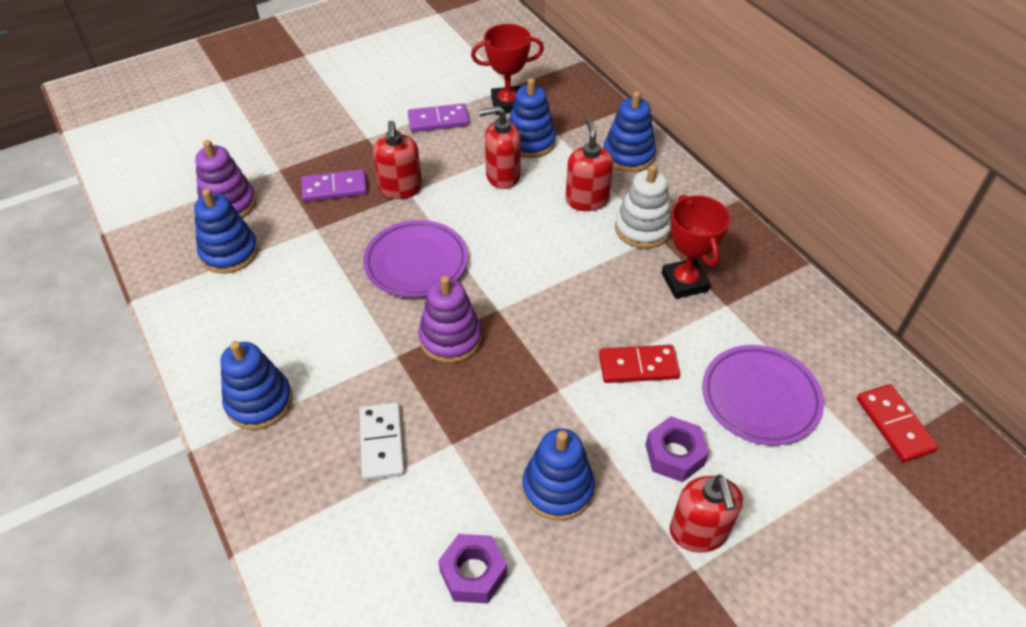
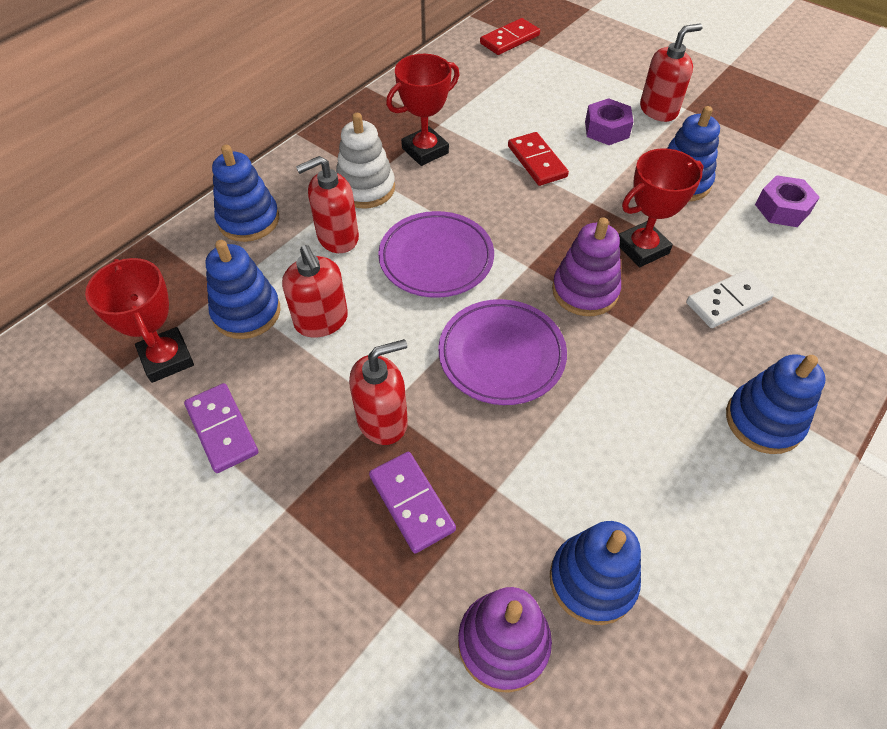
camera: 110 degrees left, 5 degrees up
purple plate [702,345,824,445] -> purple plate moved to [378,211,494,298]
none -> red trophy [619,148,703,267]

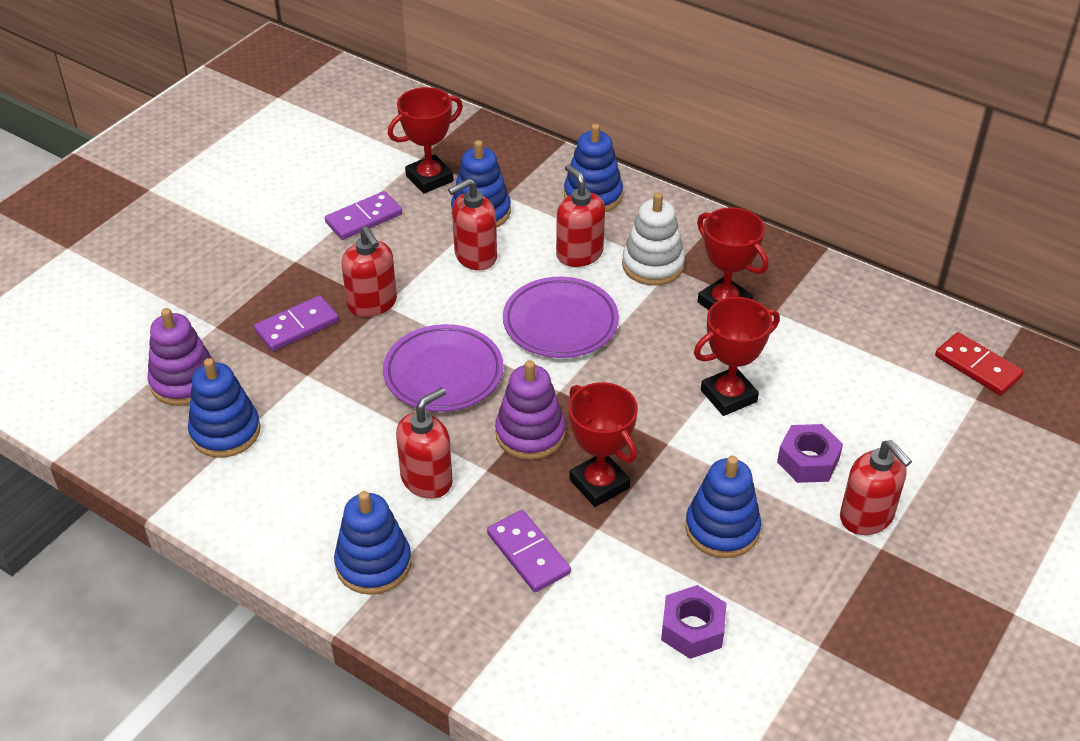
camera: 85 degrees right, 10 degrees down
red domino [508,132,569,186] -> red trophy [694,297,780,416]
white domino [686,269,774,328] -> purple domino [487,510,571,592]
none -> red soap dispenser [396,387,453,499]

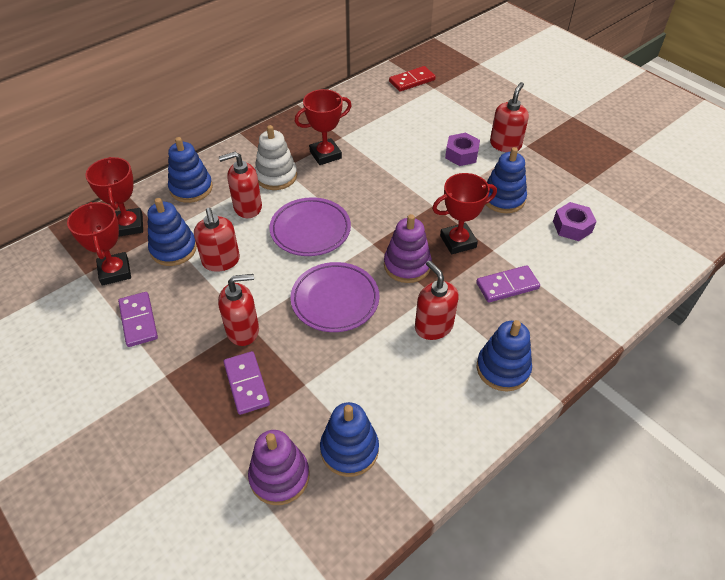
camera: 75 degrees left, 5 degrees up
red trophy [694,297,780,416] -> red trophy moved to [85,157,143,237]
red soap dispenser [840,440,912,535] -> red soap dispenser turned 45 degrees counterclockwise [490,82,529,152]

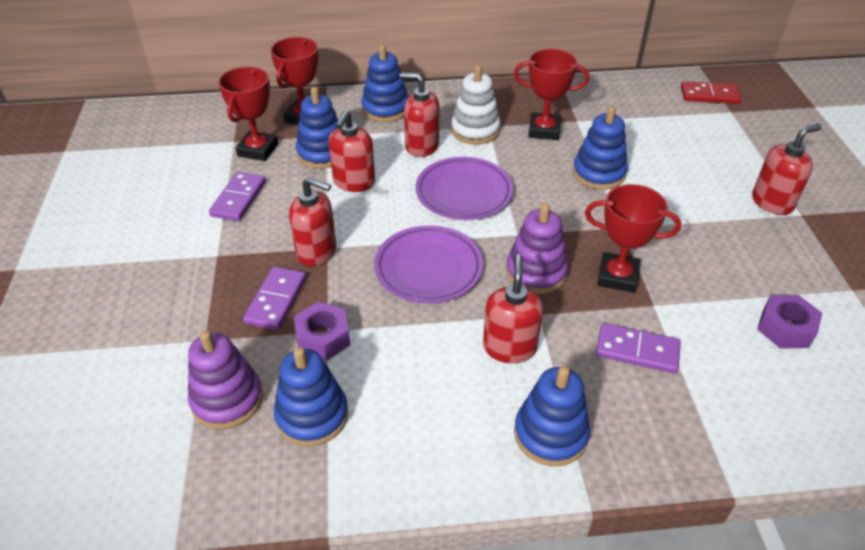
camera: 35 degrees right, 5 degrees down
purple nut [445,133,480,166] -> purple nut moved to [294,302,350,361]
blue stacking toy [485,147,527,213] -> blue stacking toy moved to [573,106,628,190]

